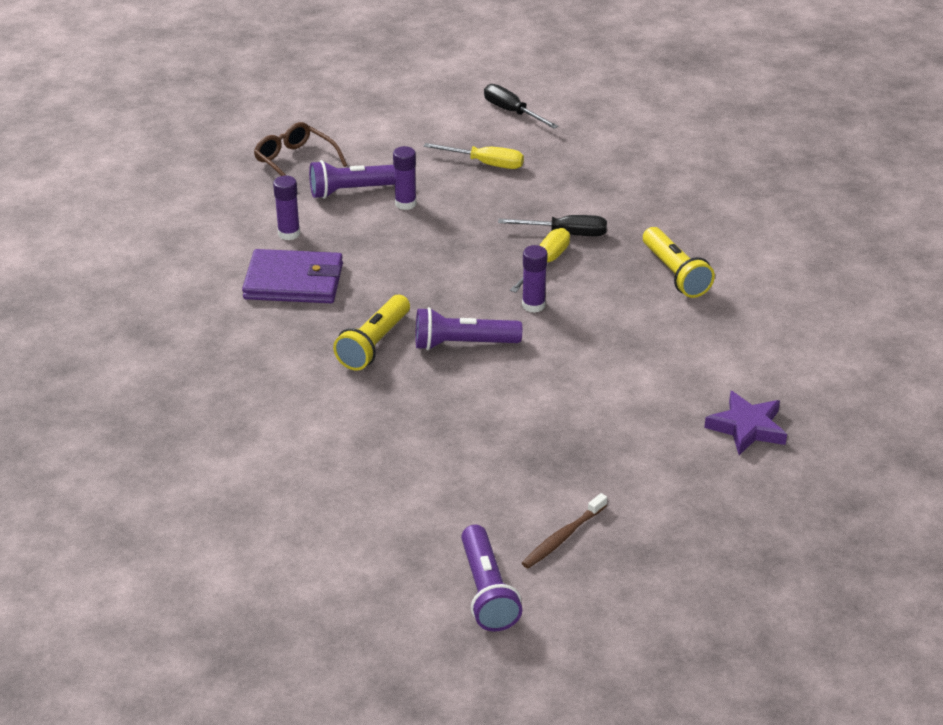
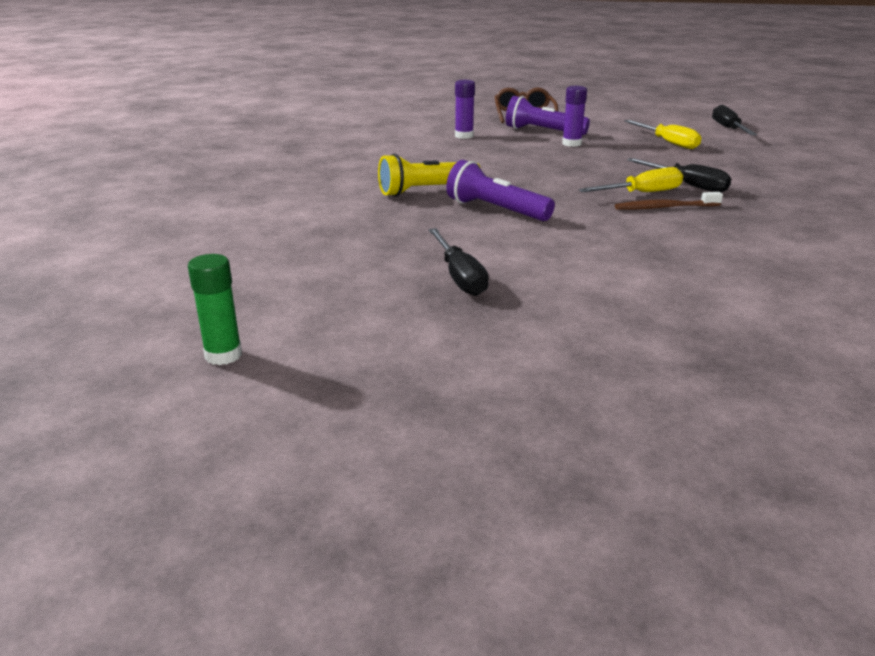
camera: 40 degrees right, 10 degrees down
purple wallet [242,249,343,303] -> none
purple flashlight [461,525,522,632] -> green glue stick [188,254,242,365]
purple glue stick [522,245,548,313] -> none
brown toothbrush [522,493,607,569] -> brown toothbrush moved to [615,192,723,210]
yellow flashlight [643,227,715,298] -> none
purple star [704,391,787,455] -> none
none -> black screwdriver [428,228,489,296]

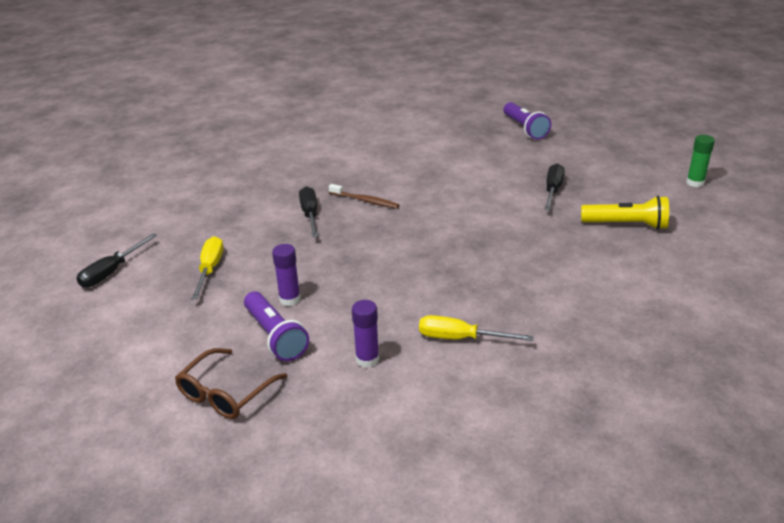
camera: 145 degrees left, 5 degrees up
yellow flashlight [378,154,480,197] -> yellow flashlight moved to [581,196,669,230]
purple flashlight [446,160,555,221] -> purple flashlight moved to [504,102,551,140]
yellow screwdriver [579,167,683,192] -> yellow screwdriver moved to [419,315,534,341]

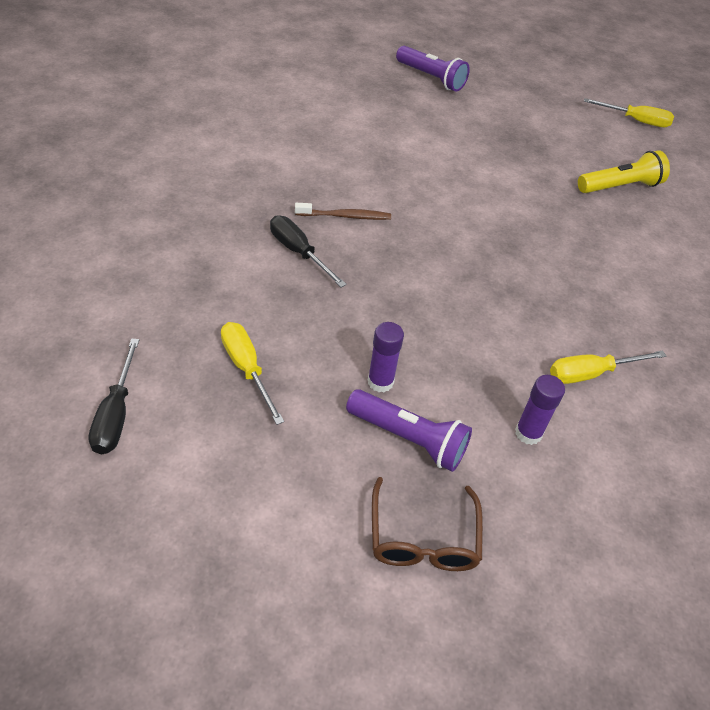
camera: 35 degrees left, 15 degrees up
black screwdriver [544,163,565,210] -> none
green glue stick [686,135,715,187] -> yellow screwdriver [584,98,674,127]

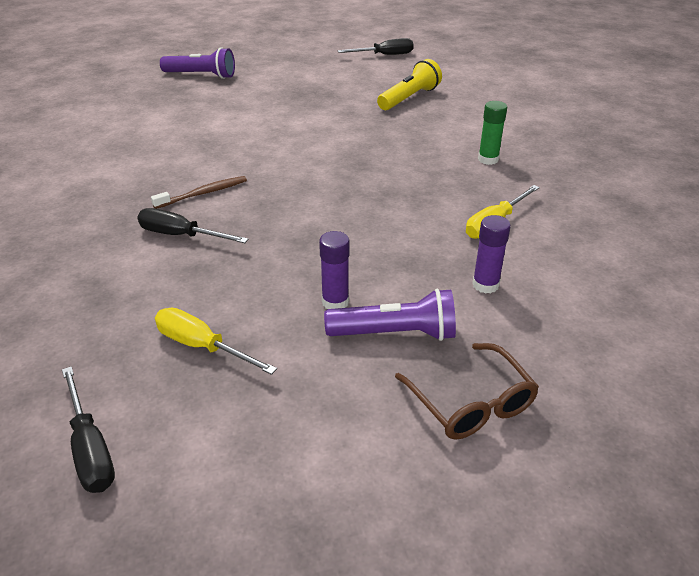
camera: 25 degrees left, 10 degrees down
yellow screwdriver [584,98,674,127] -> black screwdriver [338,38,414,55]
none -> green glue stick [478,101,507,165]

